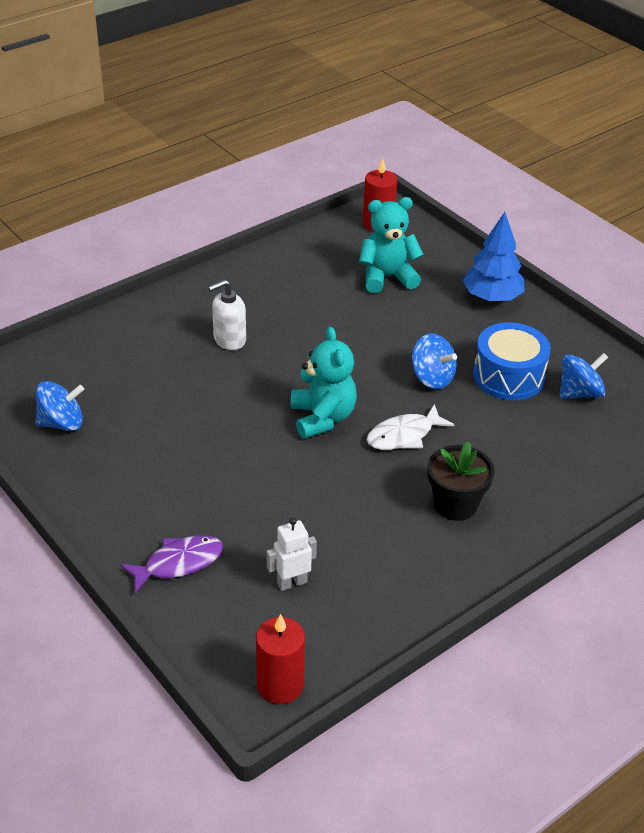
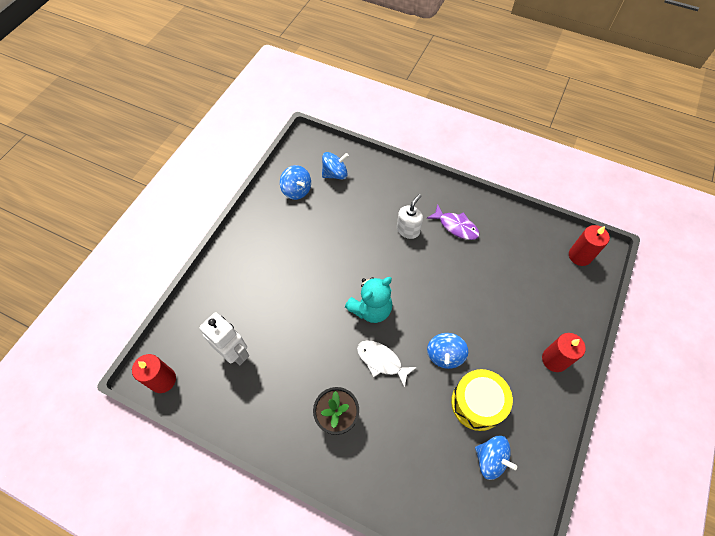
camera: 65 degrees right, 20 degrees up
purple fish [120,535,223,594] -> purple fish moved to [427,204,480,240]
white soap dispenser [208,279,246,350] -> white soap dispenser turned 90 degrees clockwise [397,194,423,239]
white robot [267,518,317,591] -> white robot [200,313,249,365], size x1.60
turquoise teddy bear [359,197,424,293] -> none
blue tree [462,212,525,302] -> red candle [542,333,586,372]
blue drum [473,322,551,400] -> yellow drum [451,369,513,431]
none -> blue spinning top [322,152,349,180]

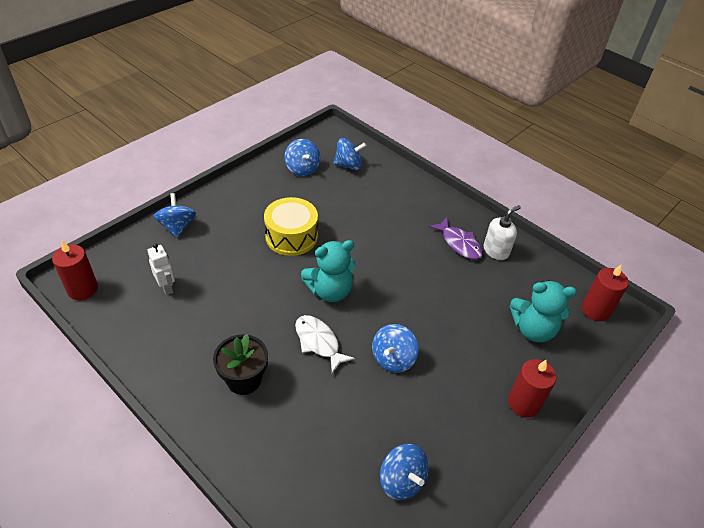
camera: 15 degrees right, 15 degrees down
white robot [200,313,249,365] -> white robot [147,243,175,295], size x0.63
white soap dispenser [397,194,423,239] -> white soap dispenser moved to [484,205,521,260]
yellow drum [451,369,513,431] -> yellow drum moved to [264,197,318,256]
none -> blue spinning top [153,193,196,238]
none -> turquoise teddy bear [510,280,577,342]

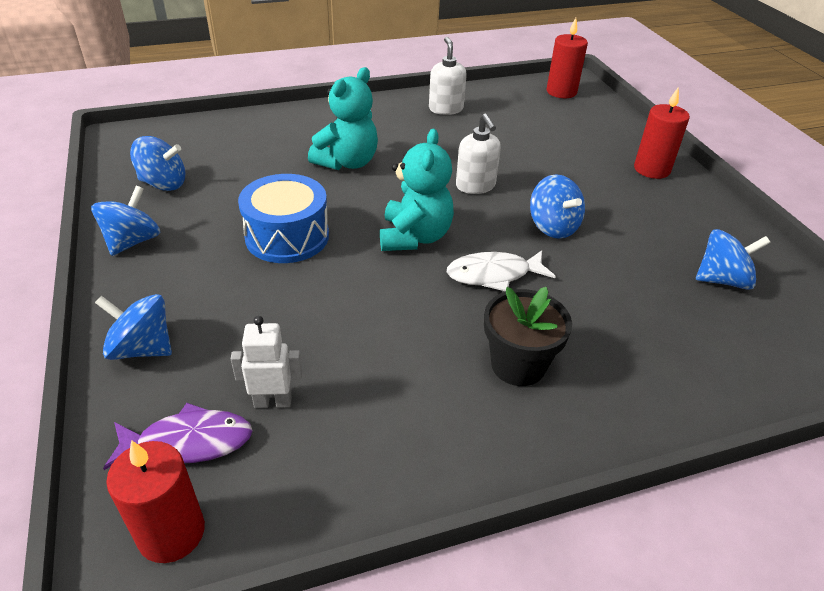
camera: 60 degrees left, 5 degrees down
yellow drum [264,197,318,256] -> blue drum [238,174,329,263]
blue spinning top [334,138,367,170] -> blue spinning top moved to [91,186,161,256]
purple fish [429,217,483,260] -> purple fish moved to [103,403,253,470]
turquoise teddy bear [510,280,577,342] -> turquoise teddy bear moved to [308,67,378,170]
none -> white soap dispenser [456,114,501,194]

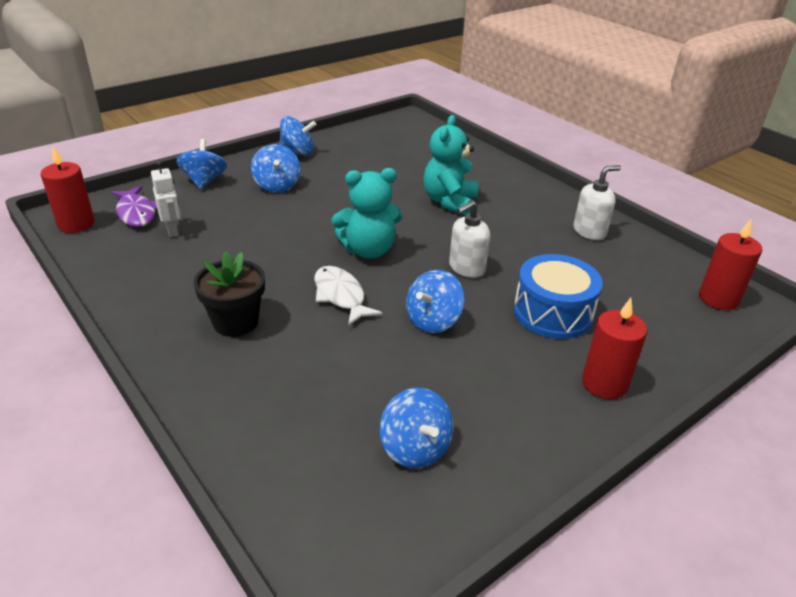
camera: 70 degrees right, 5 degrees down
blue spinning top [130,136,186,191] -> blue spinning top moved to [251,144,301,193]
blue drum [238,174,329,263] -> blue drum moved to [514,254,603,339]
turquoise teddy bear [308,67,378,170] -> turquoise teddy bear turned 90 degrees clockwise [423,115,478,215]

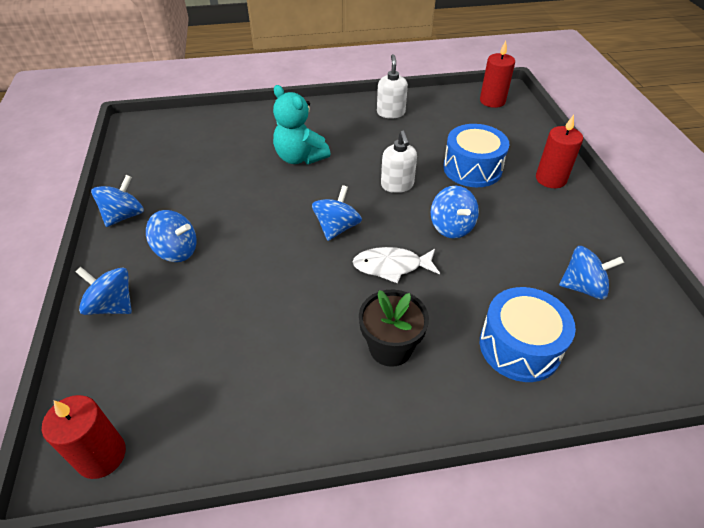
camera: 60 degrees left, 10 degrees up
purple fish [111,186,157,227] -> none
white robot [151,161,181,237] -> none
turquoise teddy bear [332,168,402,259] -> blue spinning top [312,185,362,241]
none -> blue drum [480,287,576,382]

